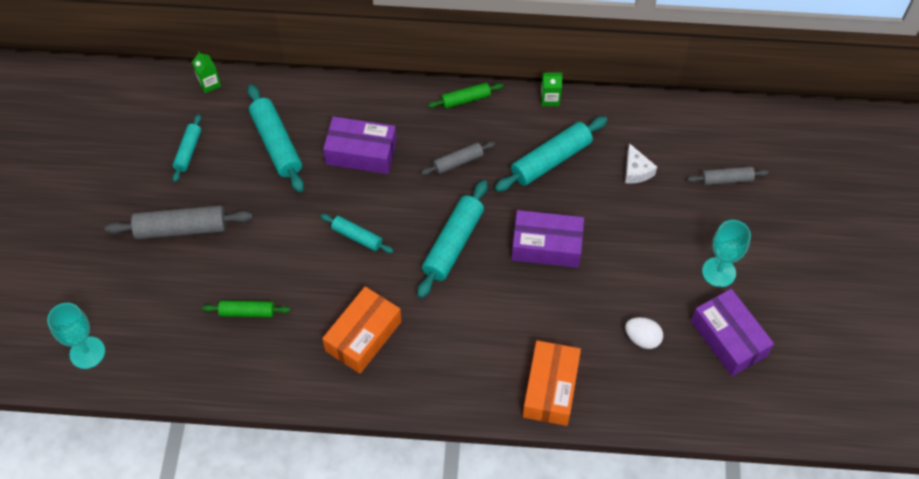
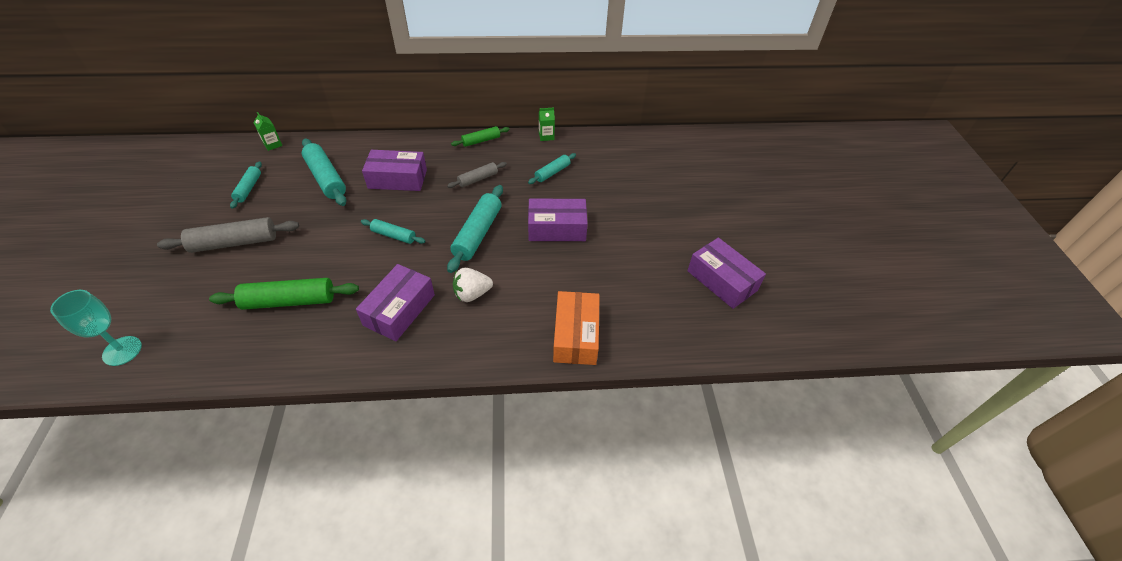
camera: 10 degrees left, 10 degrees down
green rolling pin [202,300,290,317] -> green rolling pin [209,278,359,310], size x1.73
orange box [322,287,402,374] -> purple box [356,264,435,341]
turquoise rolling pin [495,116,607,192] -> turquoise rolling pin [528,153,576,184], size x0.58
white cheese [625,143,657,184] -> none
white egg [625,317,663,349] -> none
grey rolling pin [687,166,769,185] -> none
turquoise goblet [702,220,751,287] -> none
none -> white strawberry [453,268,493,302]

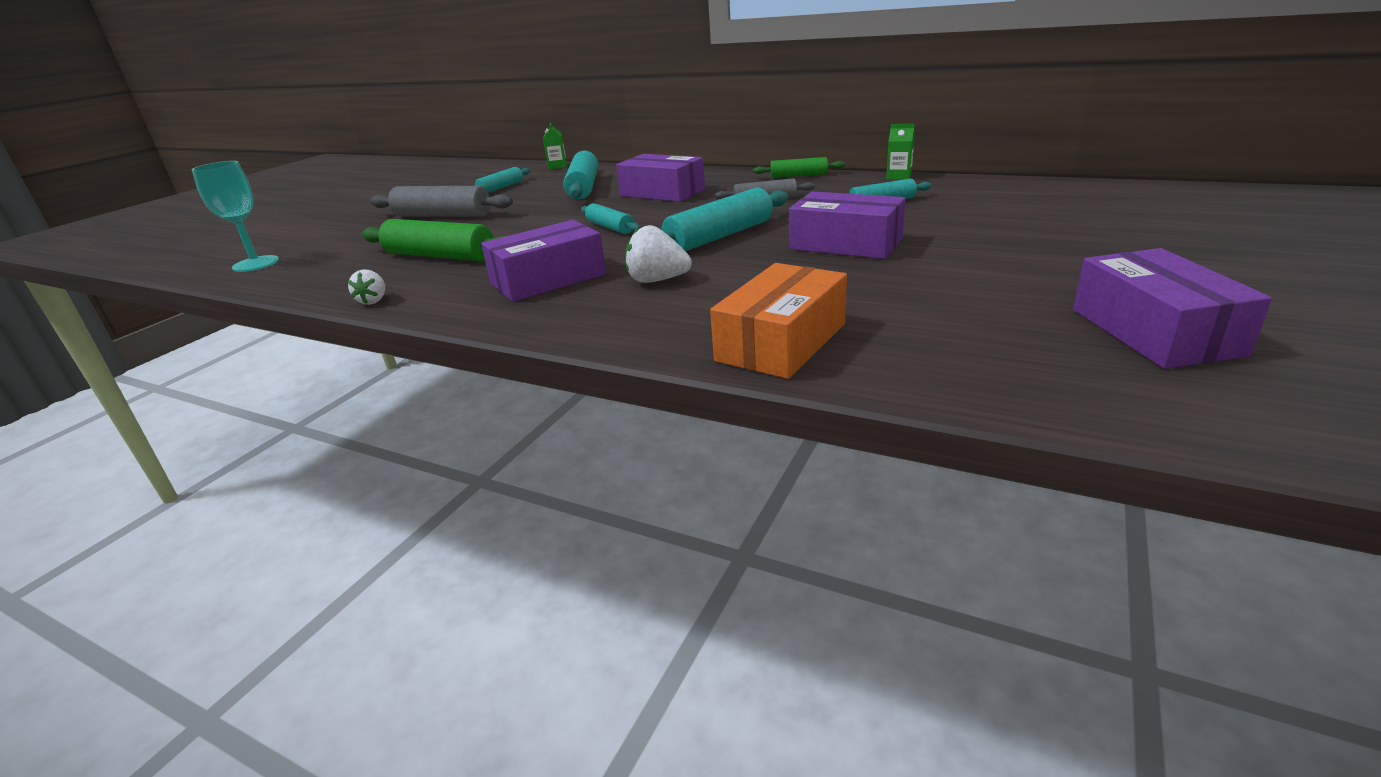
camera: 35 degrees right, 20 degrees down
none -> white strawberry [348,269,385,305]

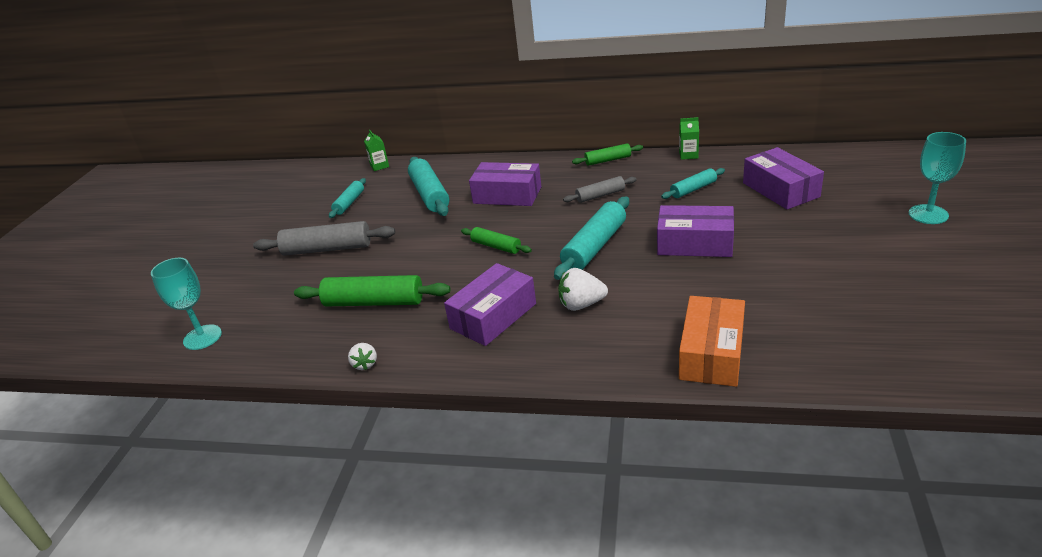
camera: 15 degrees left, 5 degrees up
turquoise rolling pin [581,203,640,234] -> green rolling pin [461,227,532,254]
purple box [1073,248,1272,369] -> purple box moved to [743,147,824,209]
none -> turquoise goblet [909,132,966,224]

